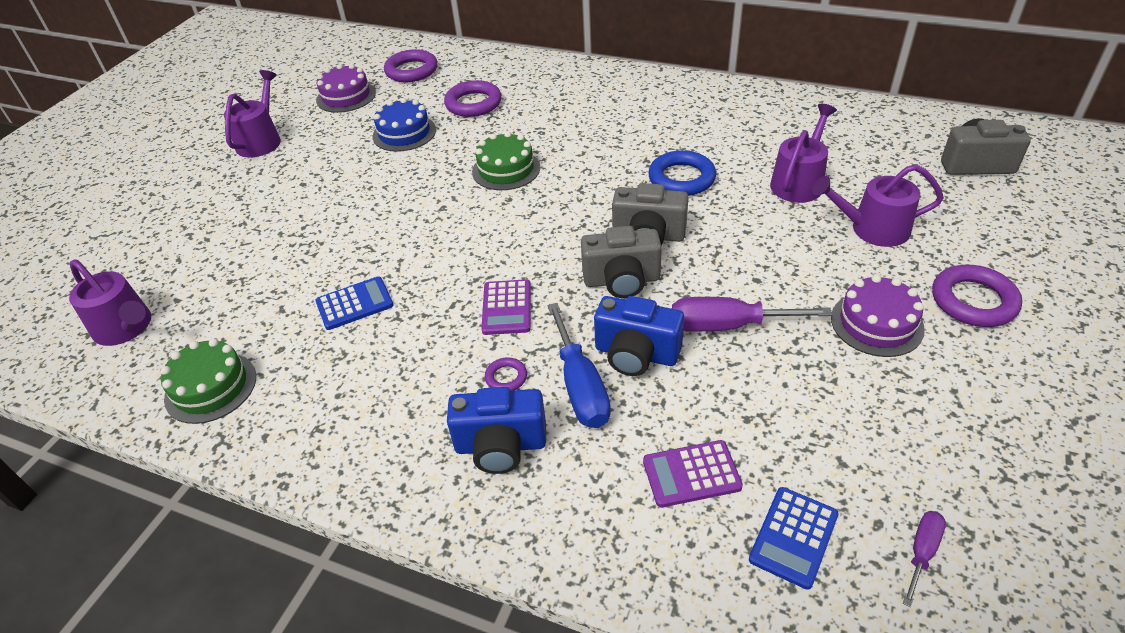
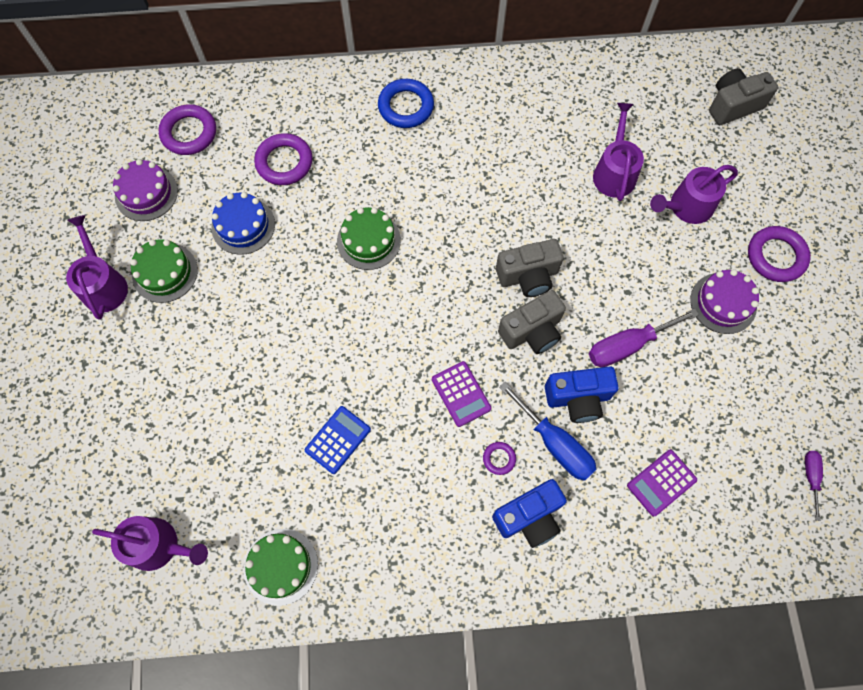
camera: 30 degrees left, 25 degrees up
blue ring [648,150,716,196] -> blue ring moved to [378,79,434,128]
blue calculator [749,487,839,590] -> none
none -> green cake [130,239,198,303]

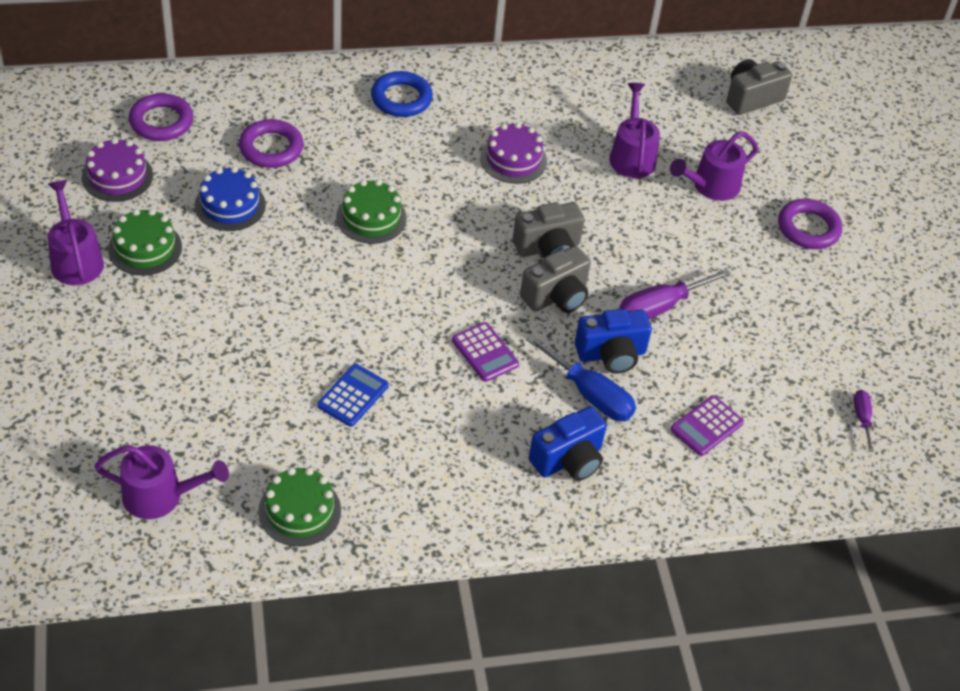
camera: 10 degrees left, 20 degrees down
purple ring [483,442,516,475] -> none
purple cake [690,269,759,334] -> purple cake moved to [480,122,547,184]

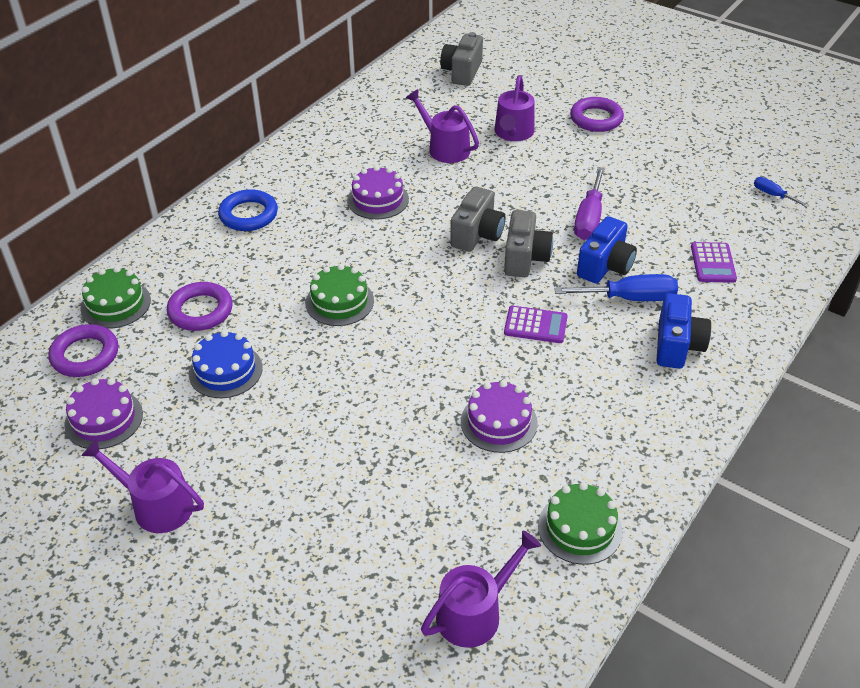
camera: 40 degrees left, 5 degrees down
green cake [108,209,182,276] -> green cake moved to [80,266,151,329]
blue calculator [317,364,389,427] -> purple cake [461,380,538,453]
purple screwdriver [854,390,874,452] -> blue screwdriver [754,177,809,207]

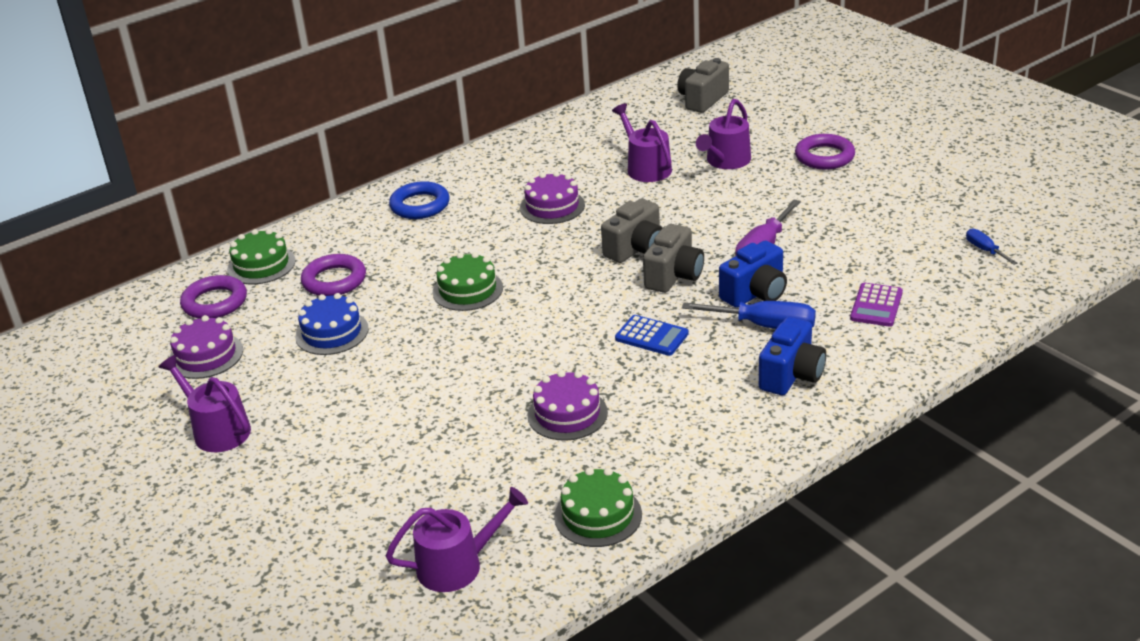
camera: 20 degrees right, 10 degrees down
purple calculator [504,306,568,343] -> blue calculator [615,315,689,356]

